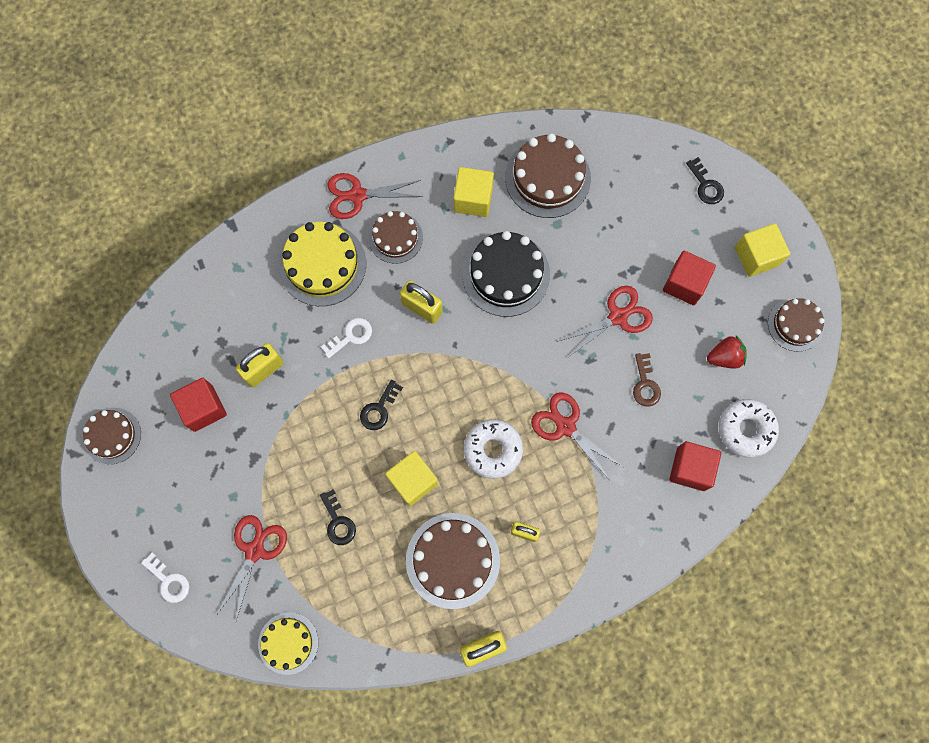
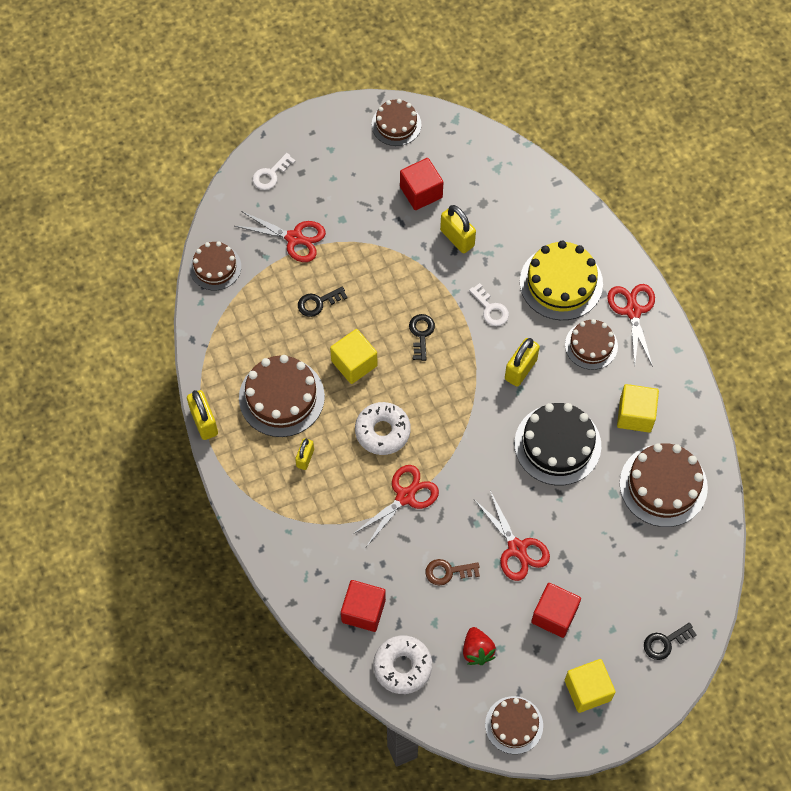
camera: 90 degrees right, 10 degrees down
yellow cake [258,612,318,675] -> brown cake [189,241,241,290]
black key [360,380,403,430] -> black key turned 60 degrees clockwise [409,314,435,361]

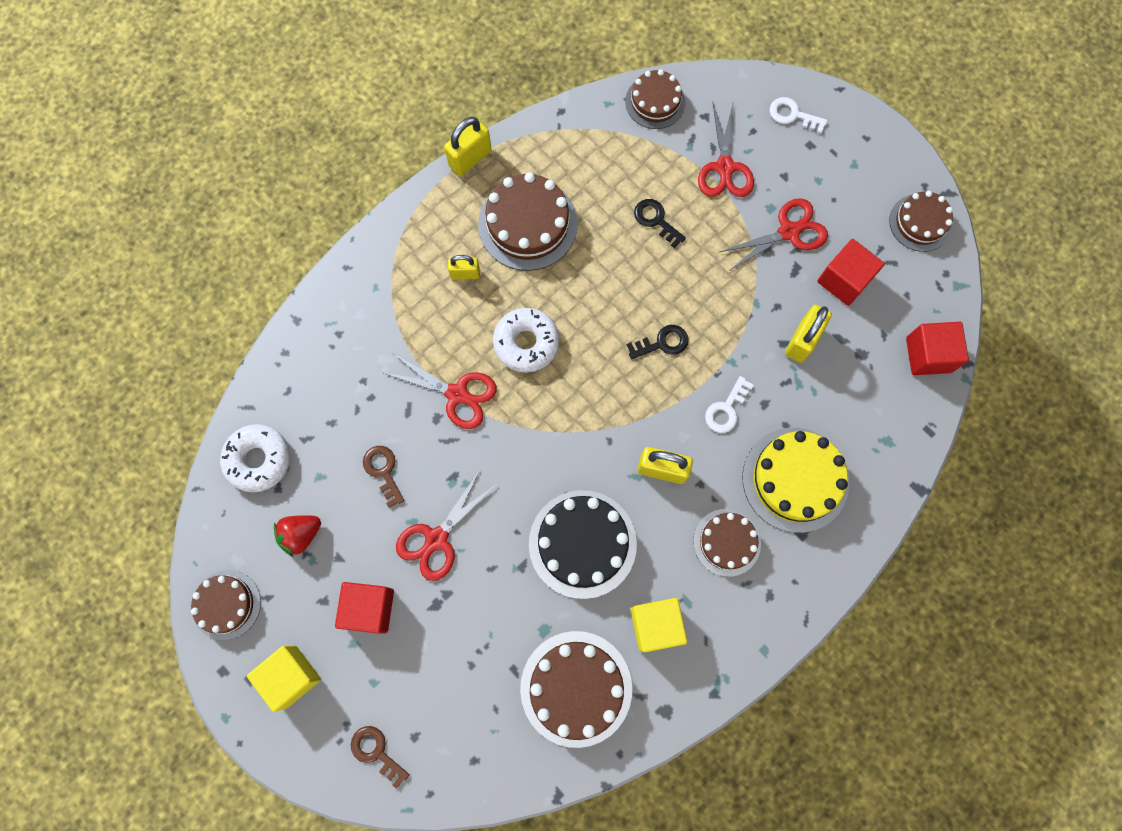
camera: 70 degrees right, 10 degrees up
yellow cube [330,329,378,384] -> none
red cube [341,580,386,632] -> red cube moved to [906,322,969,375]
red scissors [607,284,655,367] -> red scissors moved to [720,198,828,271]
black key [644,623,697,660] -> brown key [351,726,410,789]

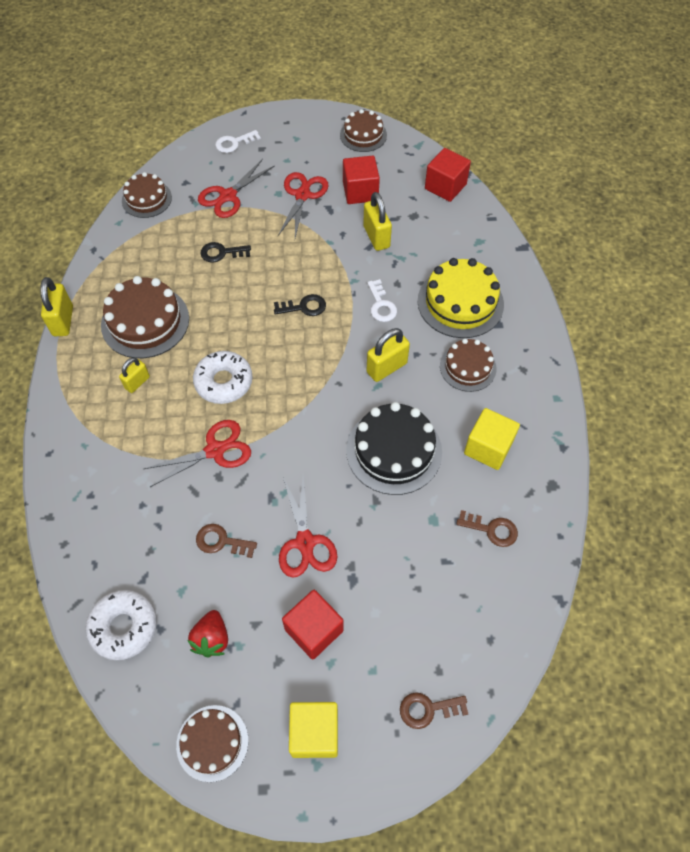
camera: 50 degrees left, 15 degrees down
brown cake [520,631,632,748] -> brown key [456,510,518,547]
black key [627,325,688,359] -> black key turned 60 degrees clockwise [274,294,326,316]
red scissors [698,101,754,197] -> red scissors turned 90 degrees clockwise [198,159,274,218]

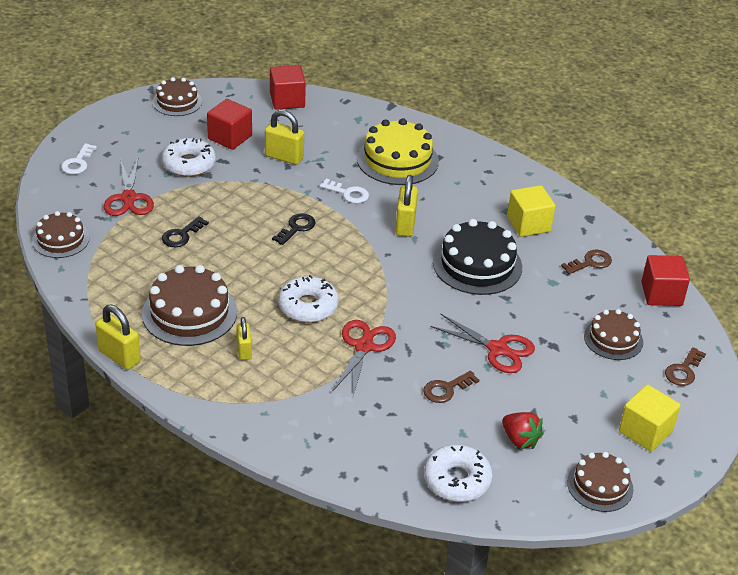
camera: 50 degrees left, 20 degrees down
red scissors [278,172,329,238] -> white donut [162,138,216,177]
red cube [282,590,344,660] -> red cube moved to [641,255,690,306]
brown cake [440,338,496,392] -> brown cake moved to [584,309,643,360]

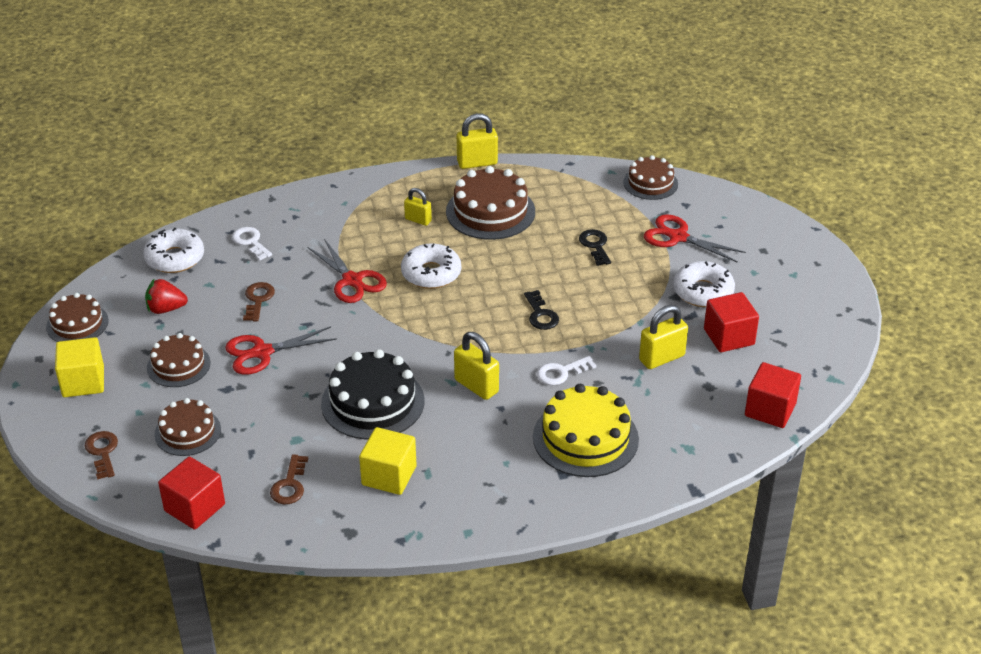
camera: 130 degrees right, 0 degrees up
white key [61,143,97,174] -> white key moved to [232,227,272,261]
brown cake [153,77,202,116] -> brown cake moved to [147,333,210,387]

